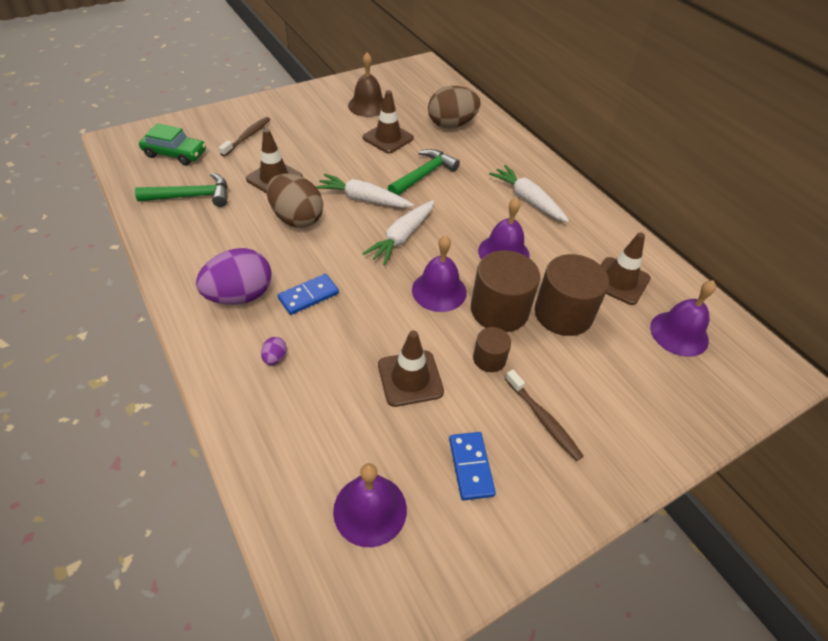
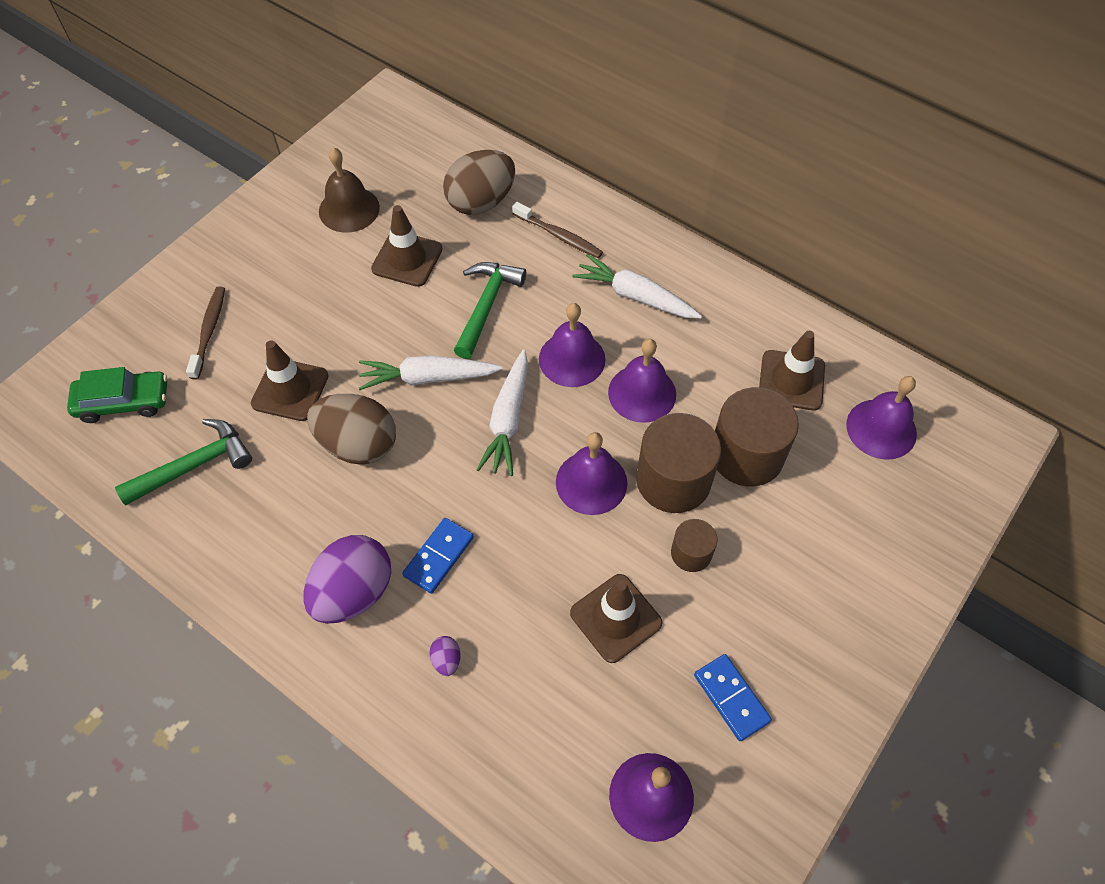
camera: 20 degrees left, 10 degrees up
brown toothbrush [505,370,583,461] -> brown toothbrush moved to [512,202,603,258]
none -> purple bell [539,303,606,387]

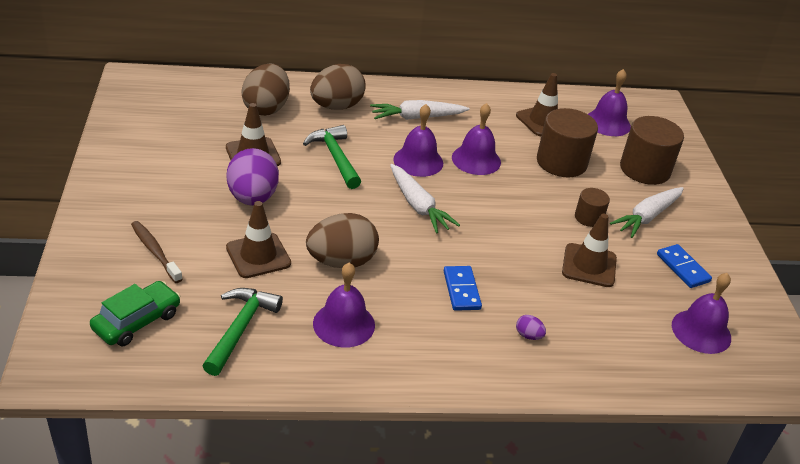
camera: 45 degrees left, 20 degrees down
purple egg [303,535,391,624] -> purple egg moved to [227,148,279,206]
brown bell [319,147,380,232] -> none
white carrot [359,355,502,390] -> white carrot moved to [610,187,684,238]
brown toothbrush [512,202,603,258] -> brown egg [310,64,366,110]
purple bell [556,432,628,515] -> purple bell moved to [313,263,375,348]
brown cylinder [636,413,721,513] -> brown cylinder moved to [620,116,684,185]
blue domino [694,654,772,741] -> blue domino turned 45 degrees clockwise [657,244,712,288]

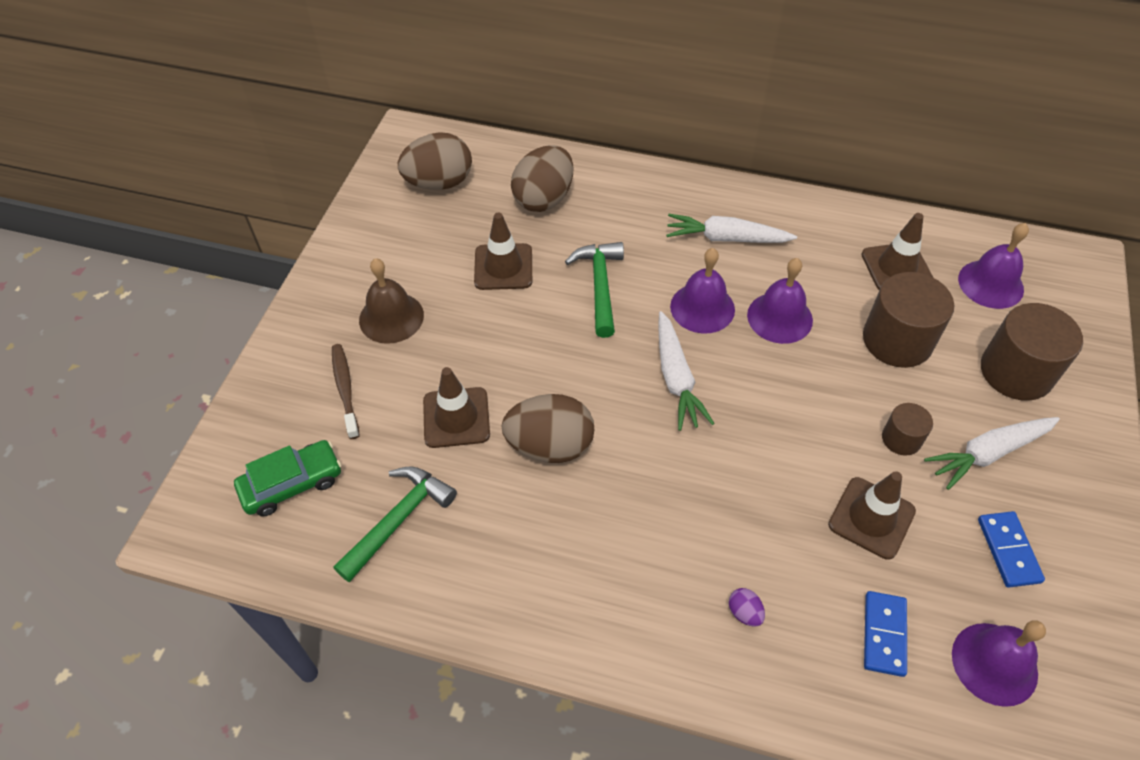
camera: 25 degrees right, 15 degrees up
purple egg [227,148,279,206] -> none
brown egg [310,64,366,110] -> brown egg moved to [398,132,472,190]
purple bell [313,263,375,348] -> none
blue domino [444,266,482,311] -> blue domino moved to [864,591,907,677]
none -> brown bell [359,258,424,344]

